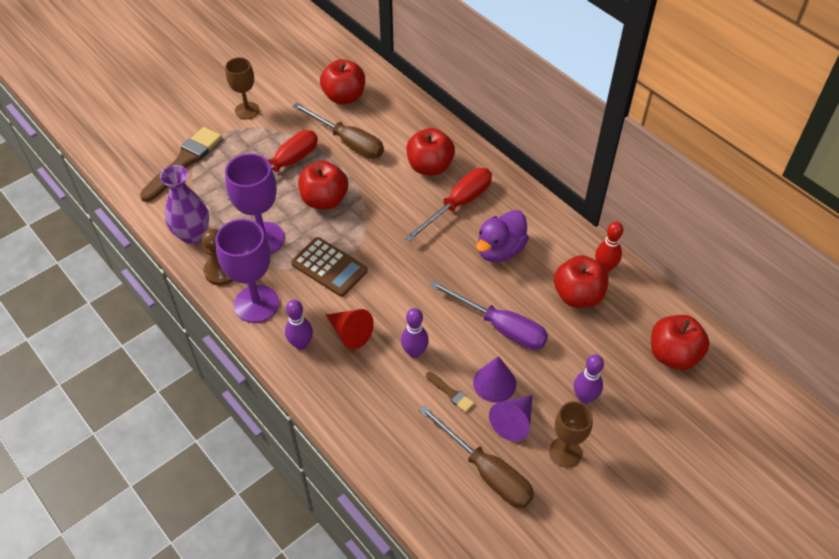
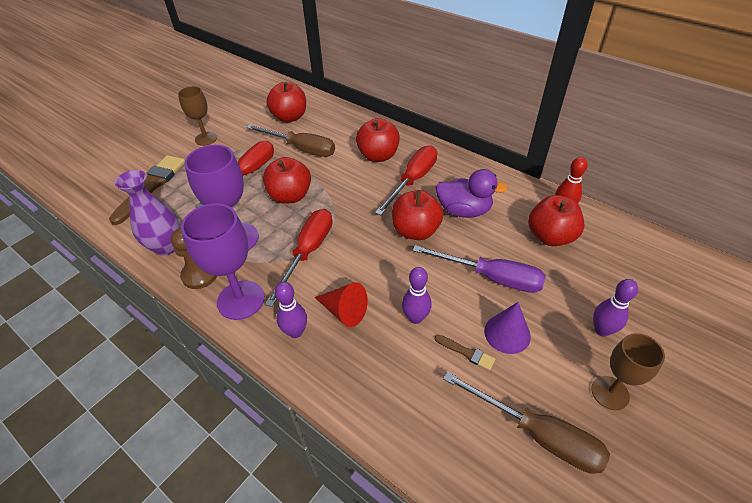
camera: 10 degrees left, 5 degrees down
brown calculator [291,237,368,297] -> red screwdriver [265,209,333,307]
purple duck [476,210,529,262] -> purple duck turned 105 degrees counterclockwise [435,169,508,218]
purple cone [489,395,533,442] -> none
red apple [651,315,710,370] -> red apple moved to [392,190,443,240]

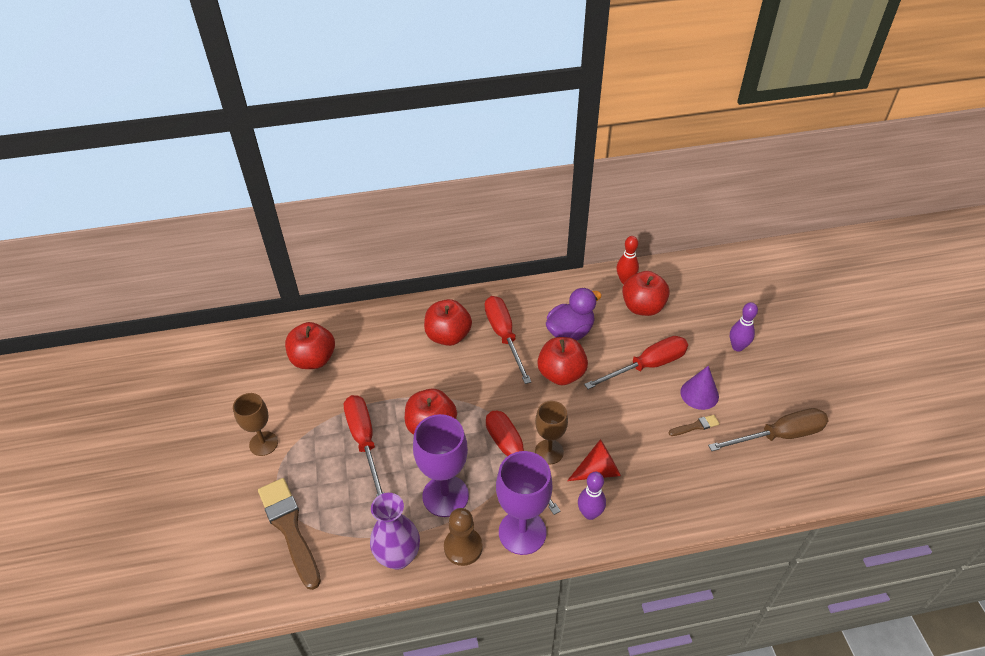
camera: 50 degrees left, 0 degrees up
brown screwdriver [246,124,335,157] -> none
purple bowling pin [402,267,432,324] -> none
purple screwdriver [413,245,546,293] -> red screwdriver [584,336,688,389]
brown goblet [591,333,665,410] -> brown goblet moved to [535,401,568,464]

